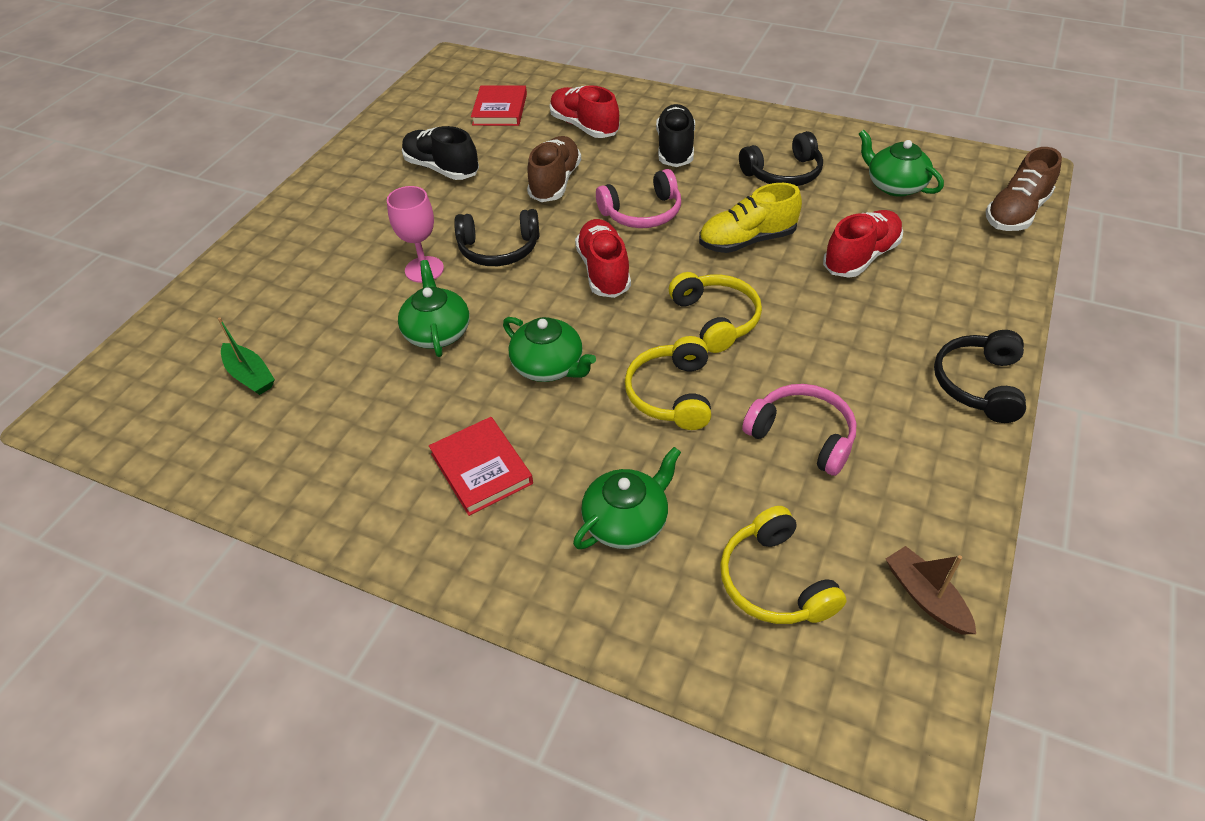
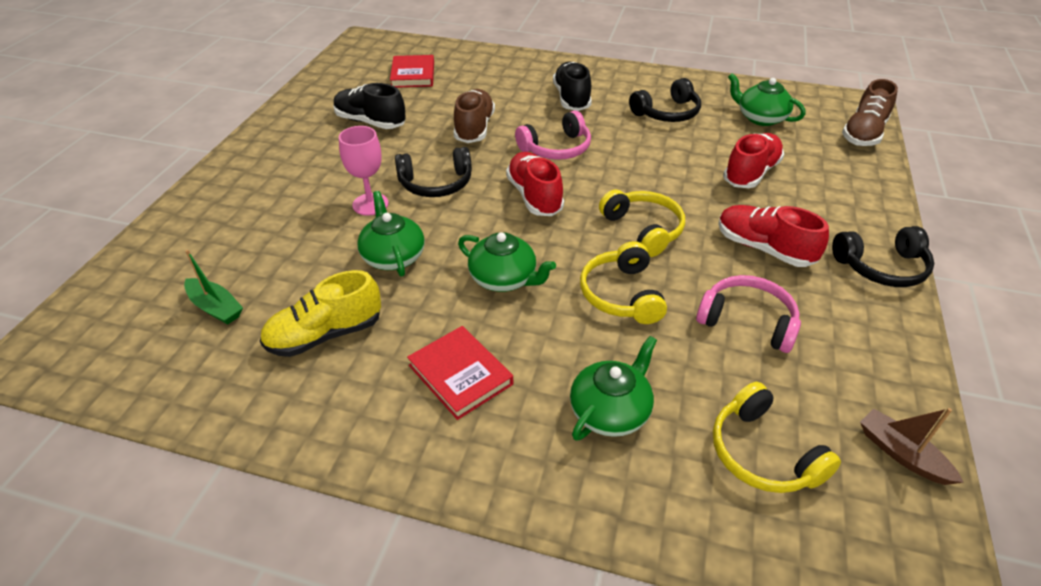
camera: 10 degrees left, 5 degrees down
red shoe [550,85,619,138] -> red shoe moved to [718,205,829,267]
yellow shoe [699,183,802,253] -> yellow shoe moved to [260,270,381,357]
black headphones [934,330,1026,423] -> black headphones turned 105 degrees counterclockwise [832,226,934,287]

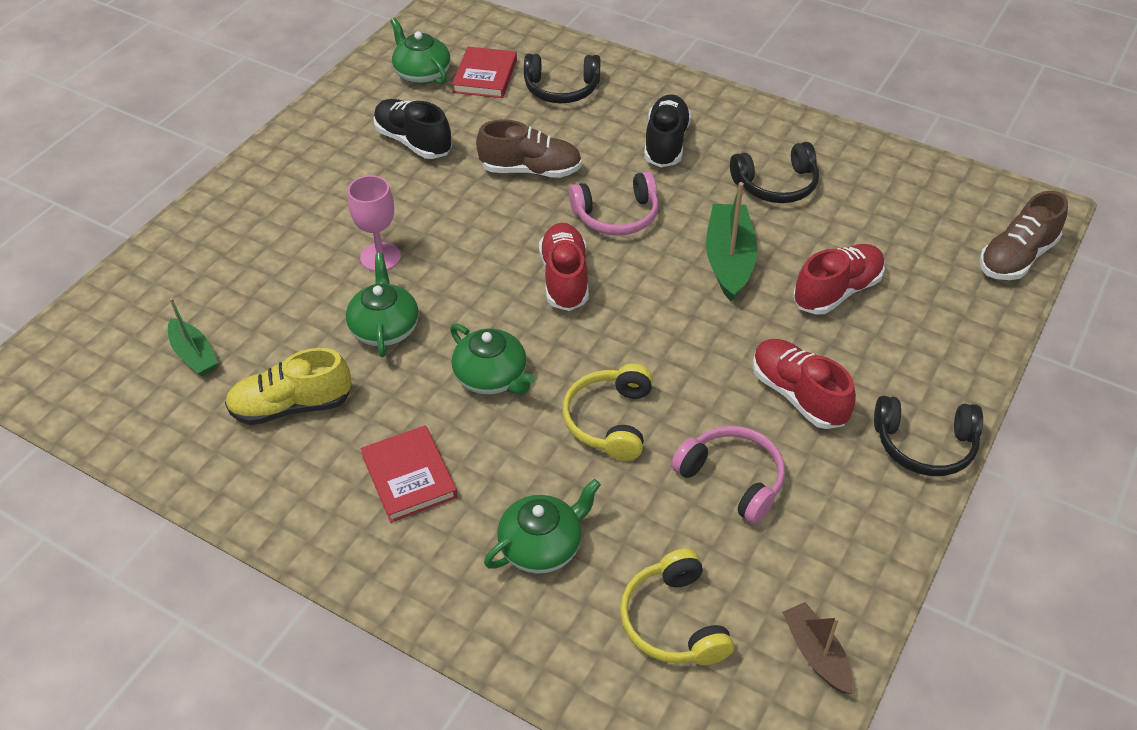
camera: 15 degrees right, 5 degrees up
black headphones [395,147,472,197] -> black headphones moved to [524,54,600,103]
brown shoe [454,89,495,143] -> brown shoe turned 75 degrees clockwise [476,119,582,178]
yellow headphones [599,190,685,257] -> none
green teapot [728,73,805,126] -> green teapot moved to [390,18,451,85]
none -> green boat [706,182,757,302]

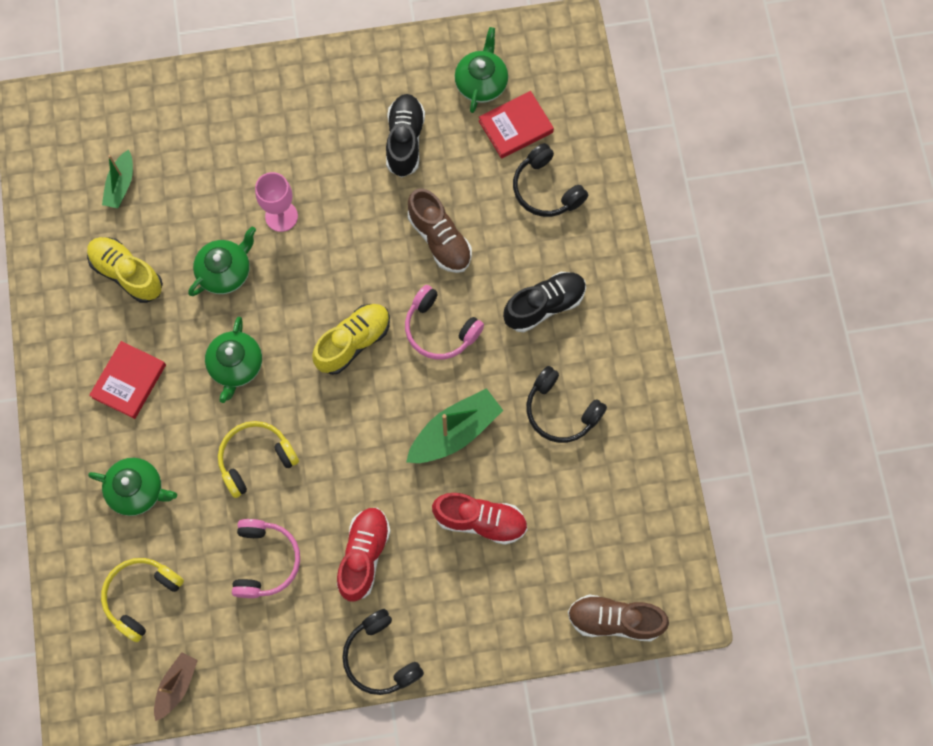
camera: 50 degrees right, 25 degrees up
red shoe [539,223,589,311] -> yellow shoe [312,304,390,375]

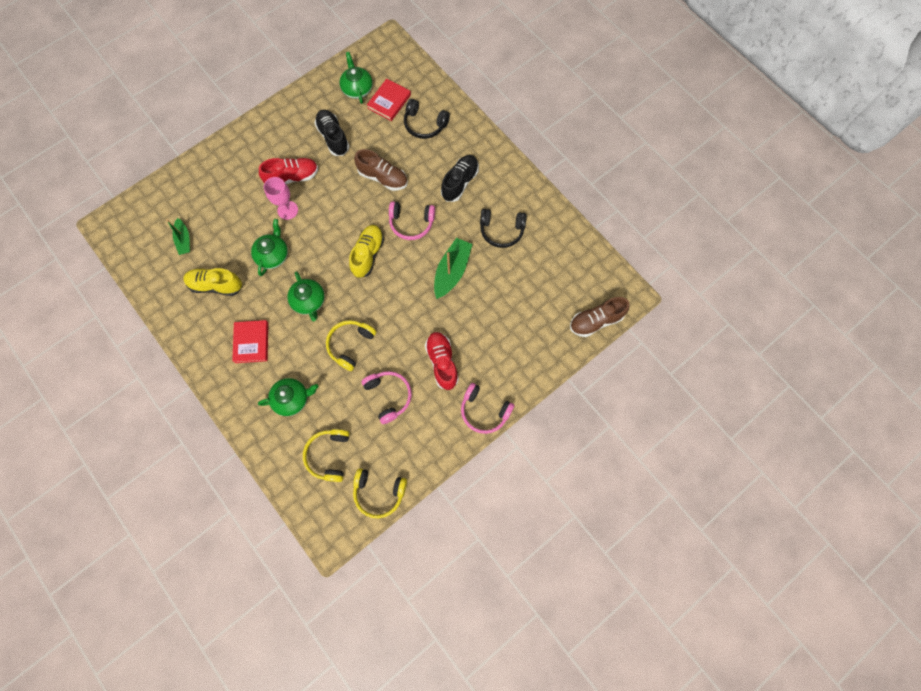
camera: 30 degrees left, 0 degrees up
brown boat [154,652,198,721] -> yellow headphones [353,468,407,518]
black headphones [342,609,424,695] -> pink headphones [461,383,515,434]
red shoe [432,493,527,545] -> red shoe moved to [259,158,318,184]

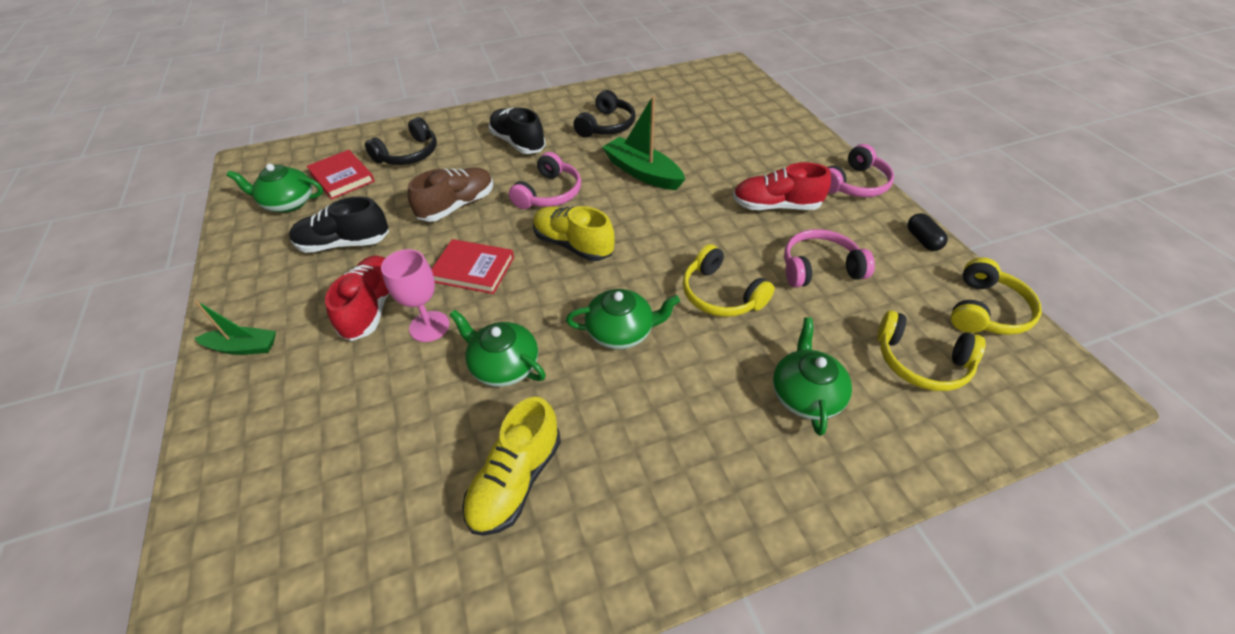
camera: 70 degrees left, 25 degrees down
green boat [166,218,190,255] -> green boat moved to [195,301,276,355]
red book [232,320,268,363] -> red book moved to [431,239,514,294]
brown shoe [570,297,630,337] -> none
none -> black capsule [907,213,948,251]

